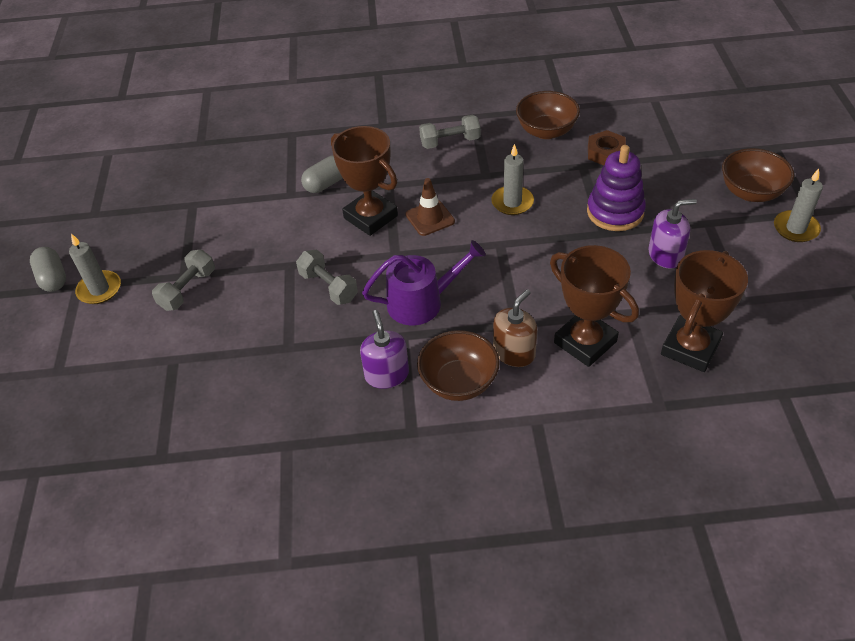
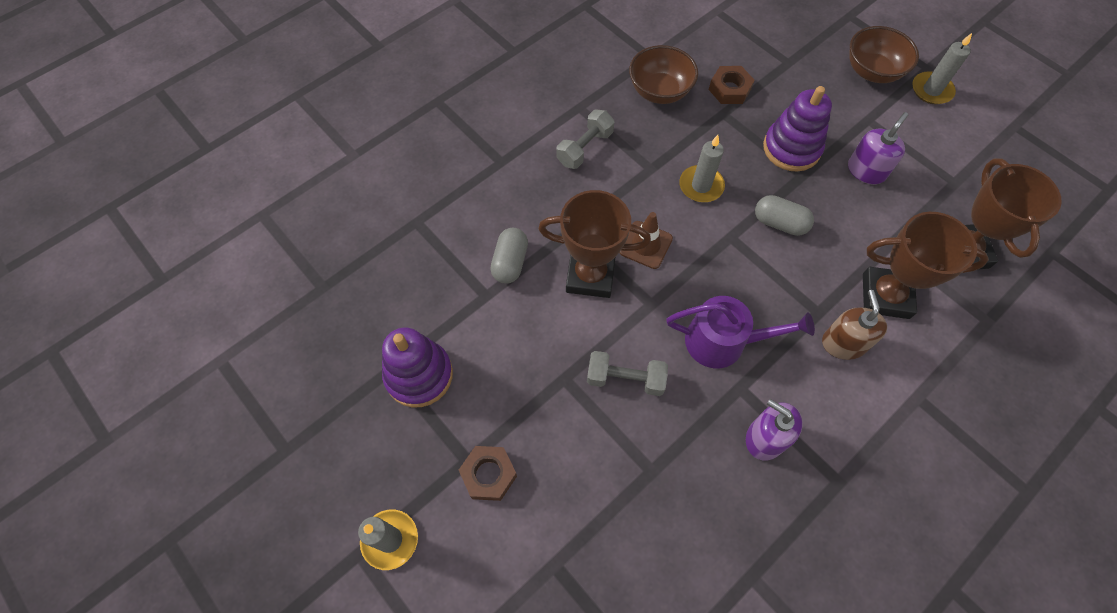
camera: 40 degrees left, 15 degrees up
grey capsule [30,247,66,292] -> grey capsule moved to [755,195,814,236]
grey dumbbell [152,249,215,311] -> brown nut [459,446,517,501]
purple watering can [362,240,486,325] -> purple watering can turned 60 degrees clockwise [666,296,815,368]
brown bowl [417,330,500,401] -> none
none -> purple stacking toy [382,327,453,407]

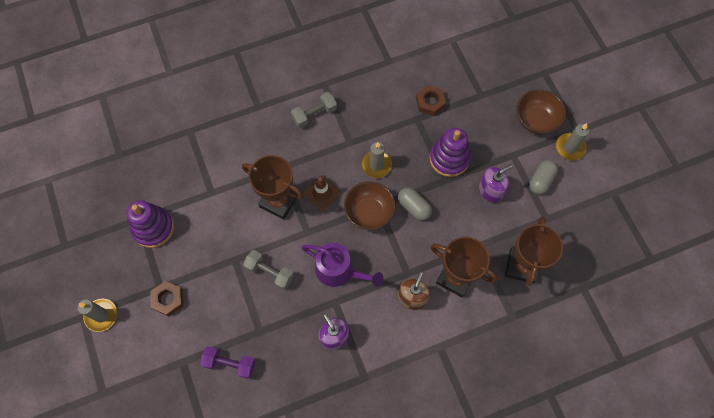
camera: 20 degrees right, 5 degrees up
grey capsule [490,228,528,284] -> grey capsule moved to [529,160,558,195]
brown bowl [629,45,698,104] -> brown bowl moved to [344,182,395,230]
none -> purple dumbbell [200,346,255,379]

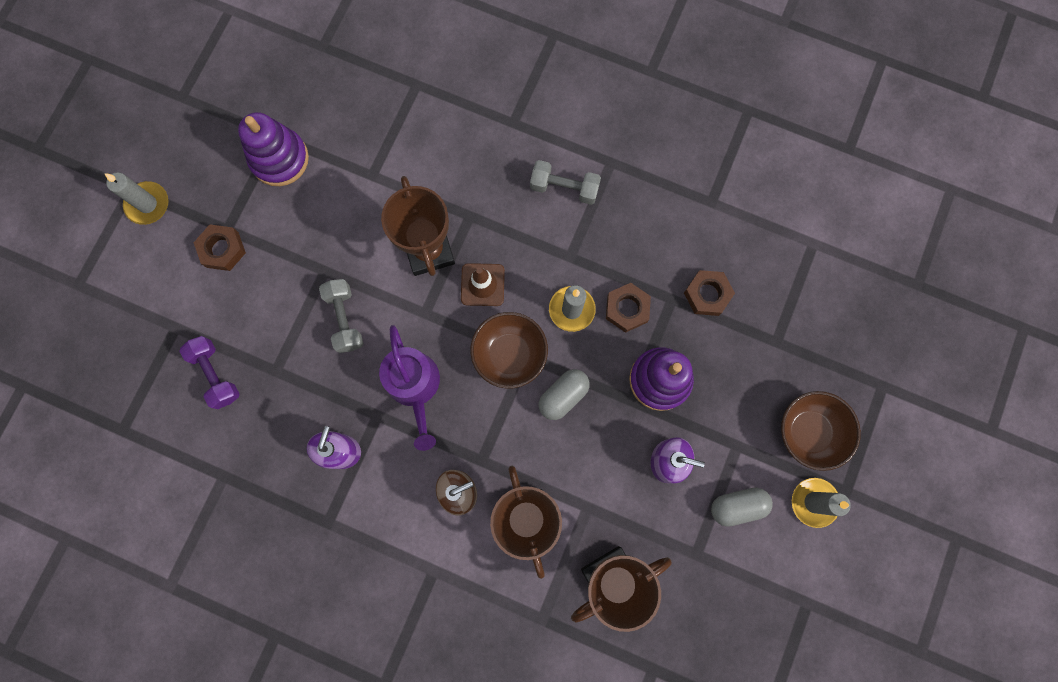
camera: 45 degrees right, 10 degrees up
grey capsule [398,188,432,220] -> grey capsule turned 45 degrees clockwise [539,369,590,420]
none -> brown nut [606,283,651,333]

